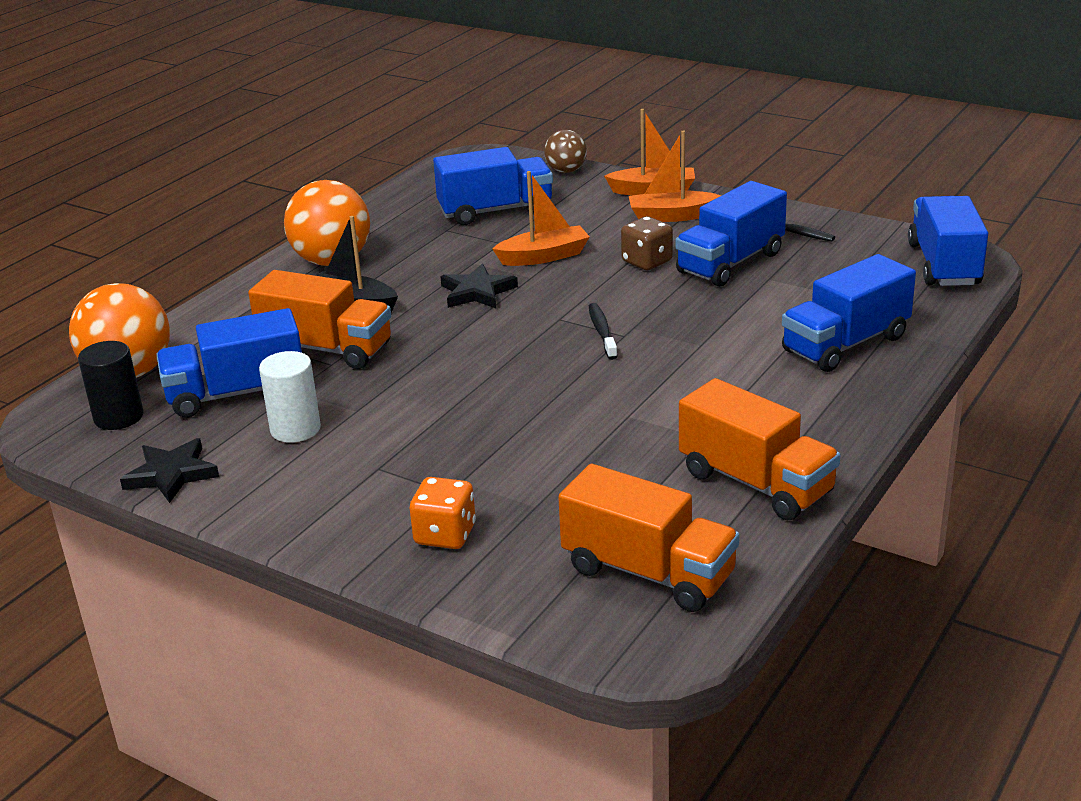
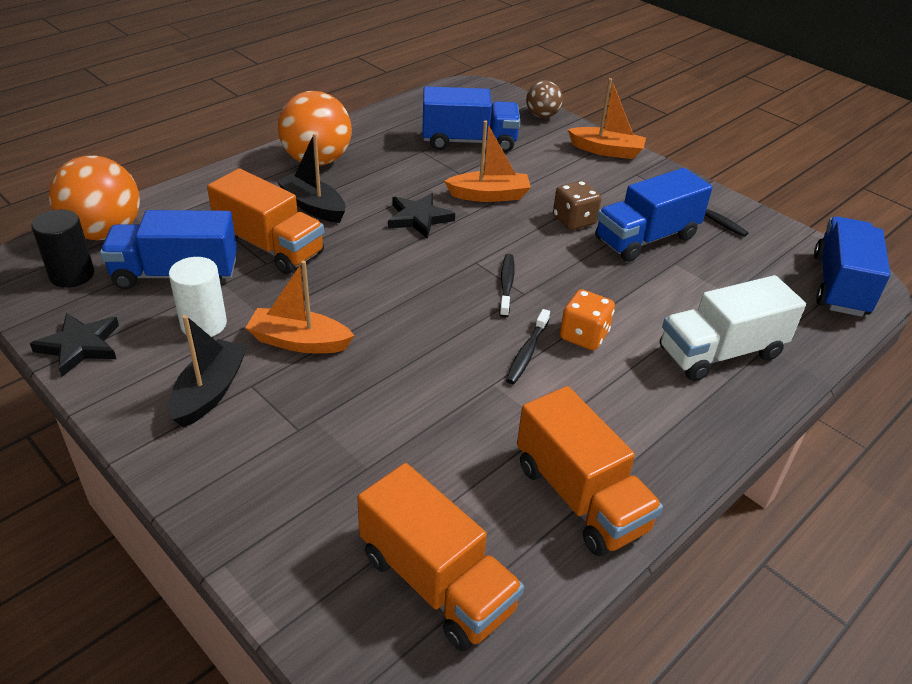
camera: 10 degrees right, 10 degrees up
orange dice [410,477,476,549] -> orange dice moved to [560,289,615,350]
orange boat [629,131,722,222] -> orange boat moved to [245,260,355,353]
blue truck [782,254,916,372] -> white truck [660,275,806,381]
none -> black boat [169,315,247,428]
none -> black toothbrush [506,309,550,384]

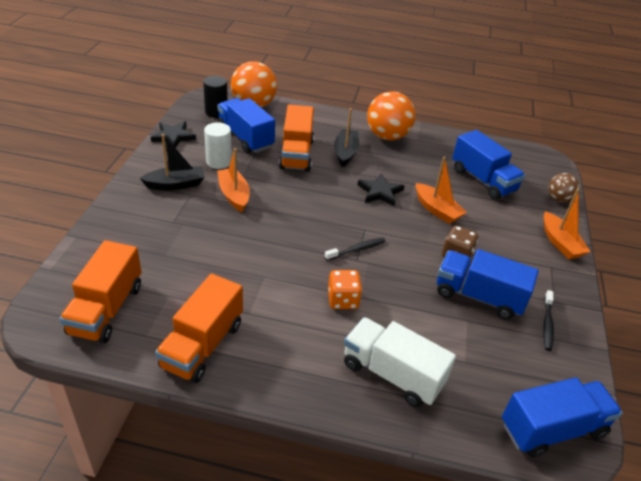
camera: 55 degrees right, 0 degrees up
black toothbrush [506,309,550,384] -> none

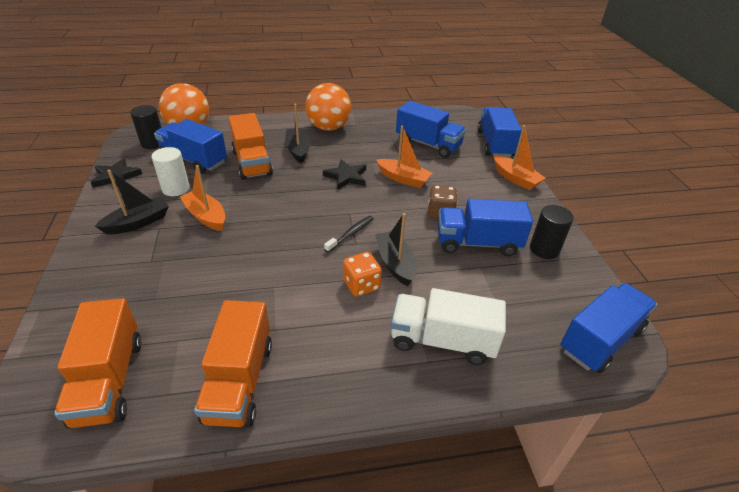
camera: 20 degrees left, 0 degrees up
black toothbrush [543,290,554,351] -> black cylinder [530,205,574,259]
brown ball [548,173,580,202] -> blue truck [477,107,522,157]
none -> black boat [375,213,416,286]

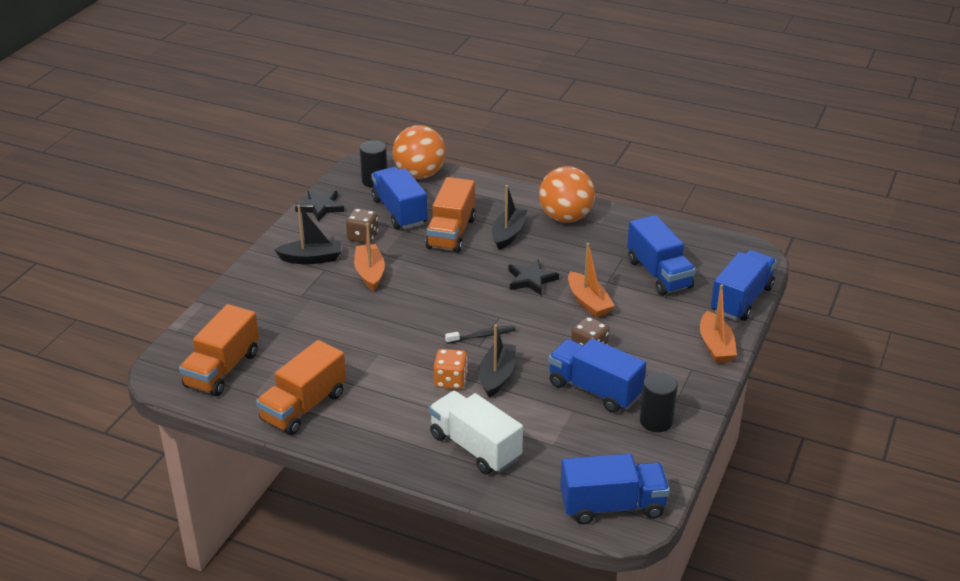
camera: 35 degrees right, 5 degrees down
white cylinder [152,147,190,196] -> brown dice [346,208,379,244]

